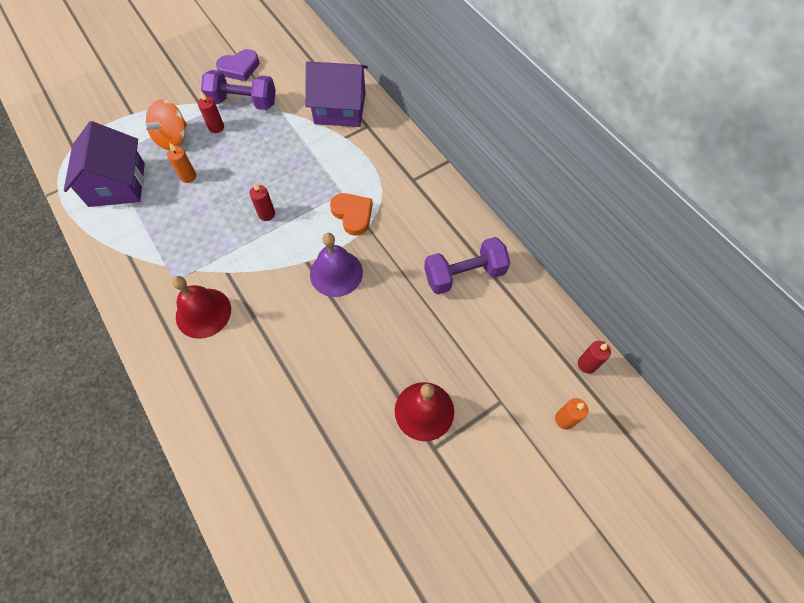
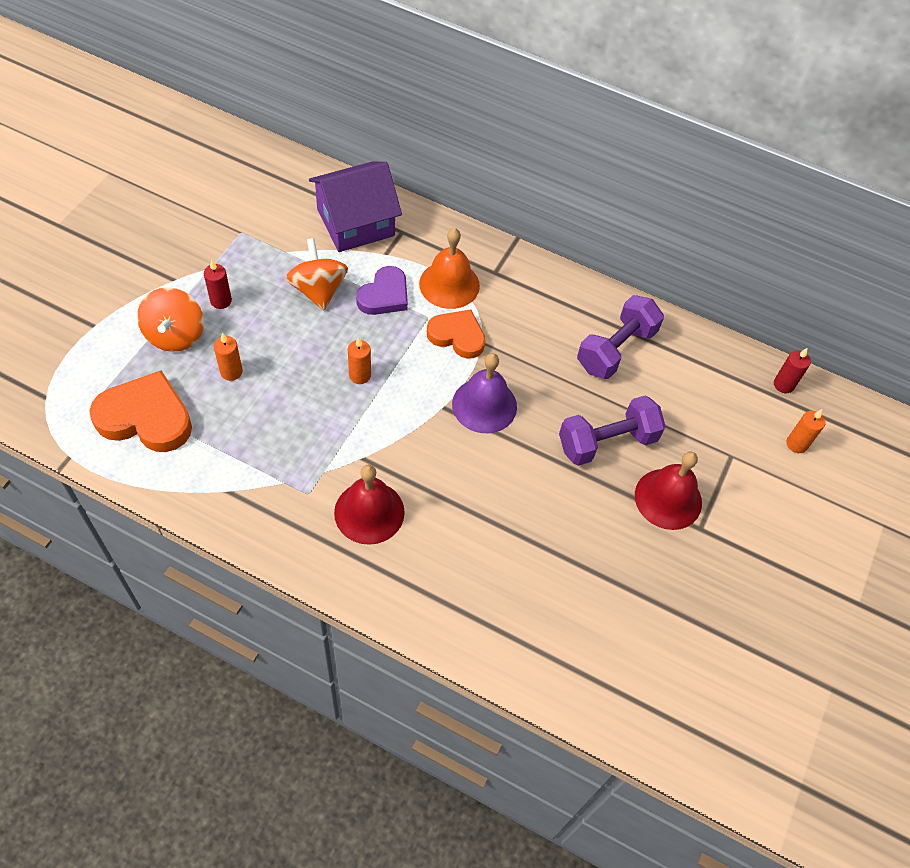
camera: 35 degrees left, 5 degrees down
purple house [64,121,145,207] -> orange heart [89,370,192,452]
purple dumbbell [201,70,276,110] -> purple dumbbell moved to [559,395,666,466]
purple heart [216,49,259,81] -> purple heart moved to [356,266,408,315]
red candle [249,182,275,221] -> orange candle [348,337,371,384]
none -> orange spinning top [285,238,348,310]
none -> orange bell [419,228,480,309]

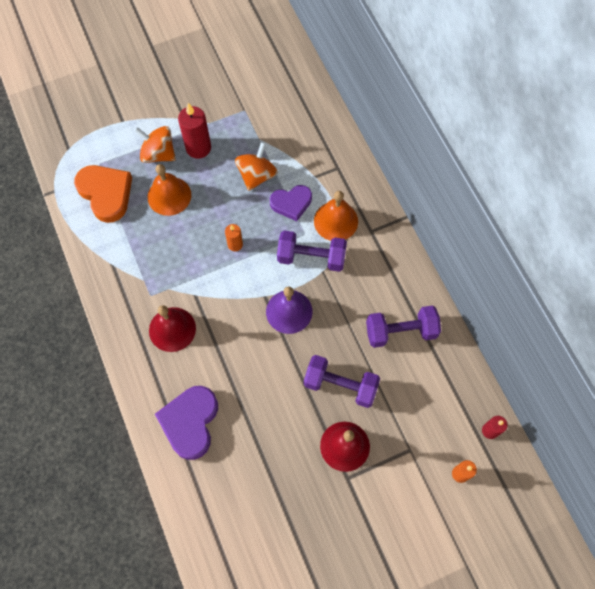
camera: 45 degrees right, 10 degrees up
orange spinning top [137,287,204,352] -> orange spinning top turned 75 degrees clockwise [134,126,176,163]
red candle [204,260,232,309] -> red candle [178,103,211,159], size x1.75
orange candle [214,333,243,381] -> orange bell [148,164,191,216]
purple house [309,161,402,252] -> none
orange heart [427,309,486,359] -> purple dumbbell [277,230,347,272]
none -> purple heart [155,386,218,460]

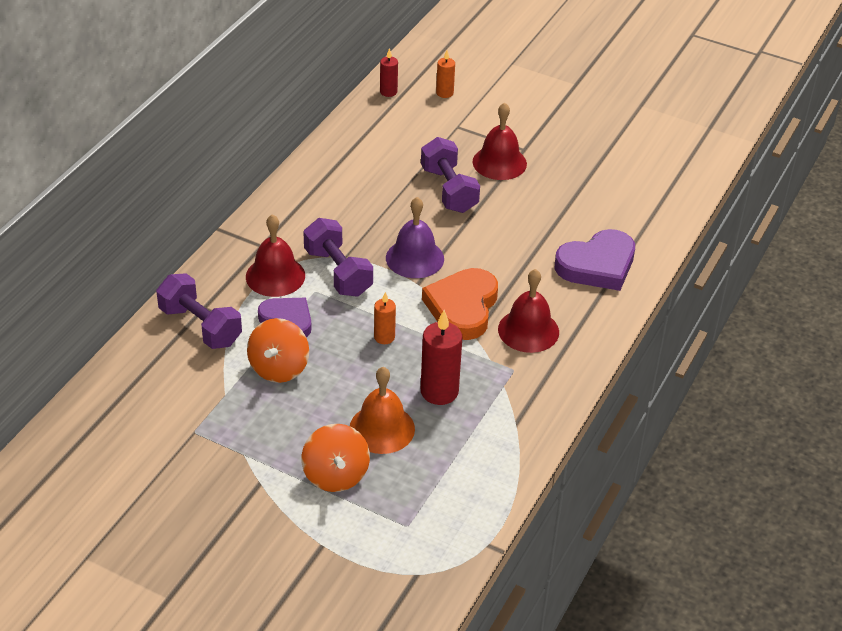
camera: 130 degrees left, 25 degrees down
orange heart [74,165,132,223] -> orange heart moved to [422,268,498,340]
red candle [178,103,211,159] -> red candle moved to [421,310,462,405]
orange spinning top [235,142,277,191] -> orange spinning top turned 60 degrees counterclockwise [247,318,309,383]
orange bell [314,191,358,241] -> red bell [246,214,305,297]
purple dumbbell [366,305,441,348] -> purple dumbbell moved to [156,273,242,349]

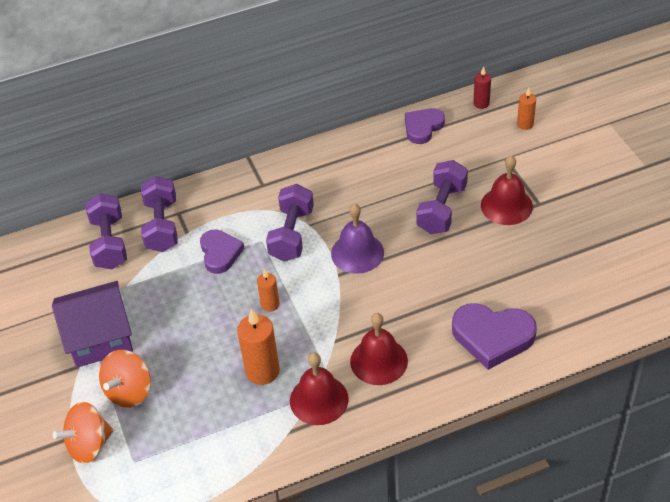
camera: 45 degrees right, 5 degrees up
red bell [246,214,305,297] -> red bell moved to [290,352,349,425]
orange spinning top [247,318,309,383] -> orange spinning top moved to [53,402,113,464]
orange bell [350,367,415,454] -> none
red candle [421,310,462,405] -> orange candle [237,308,280,385]
orange heart [422,268,498,340] -> none
none -> purple house [52,281,133,368]
none -> purple dumbbell [85,193,127,269]
none -> purple heart [405,108,445,144]

